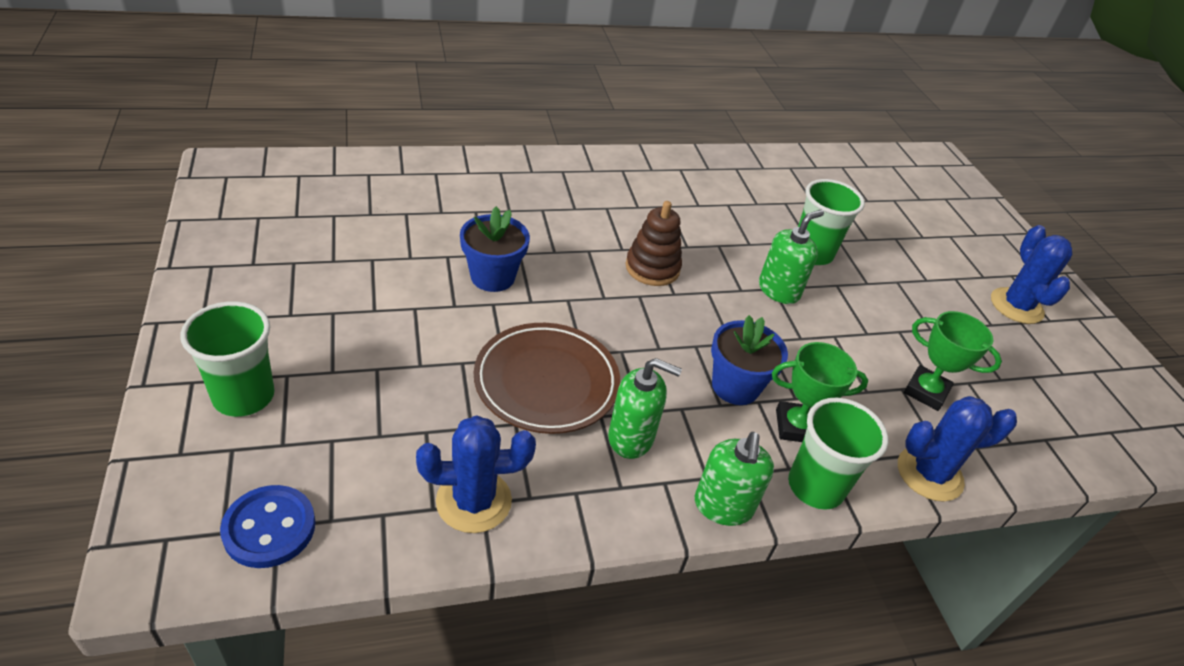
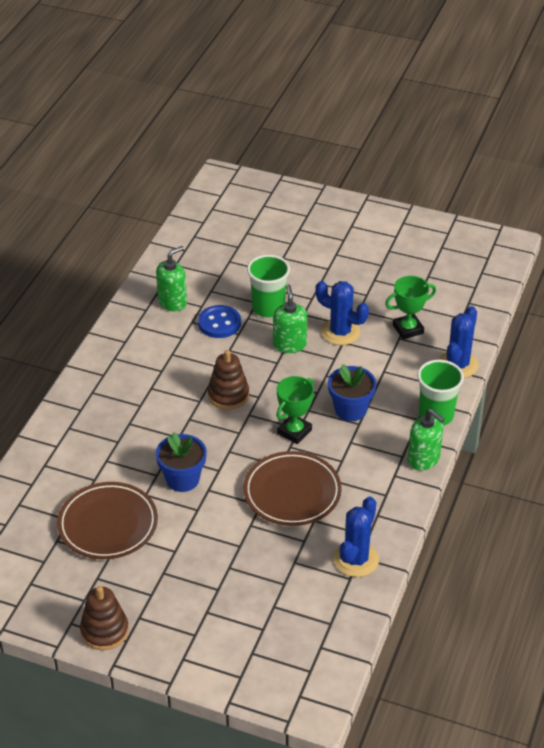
camera: 50 degrees left, 0 degrees up
green cup [180,301,275,417] -> none
blue button [220,485,315,568] -> blue button moved to [198,305,241,338]
green soap dispenser [608,358,682,459] -> green soap dispenser moved to [156,246,187,311]
green trophy [772,342,868,442] -> green trophy moved to [276,376,314,444]
blue cactus [991,225,1072,324] -> blue cactus moved to [316,281,369,345]
none -> brown plate [57,482,158,559]
none -> brown stacking toy [80,586,129,650]

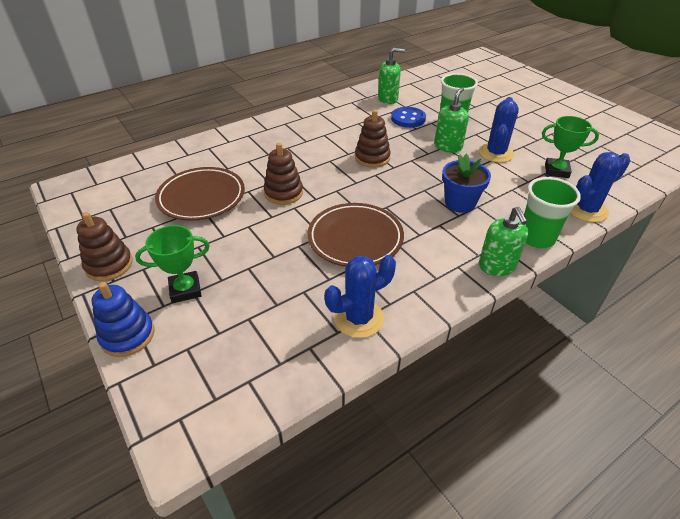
camera: 35 degrees right, 0 degrees up
blue flower pot [156,432,207,492] -> brown stacking toy [264,143,303,205]
green trophy [276,376,314,444] -> green trophy moved to [135,225,210,303]
blue cactus [316,281,369,345] -> blue cactus turned 45 degrees clockwise [479,97,519,163]
none -> blue stacking toy [91,282,154,357]

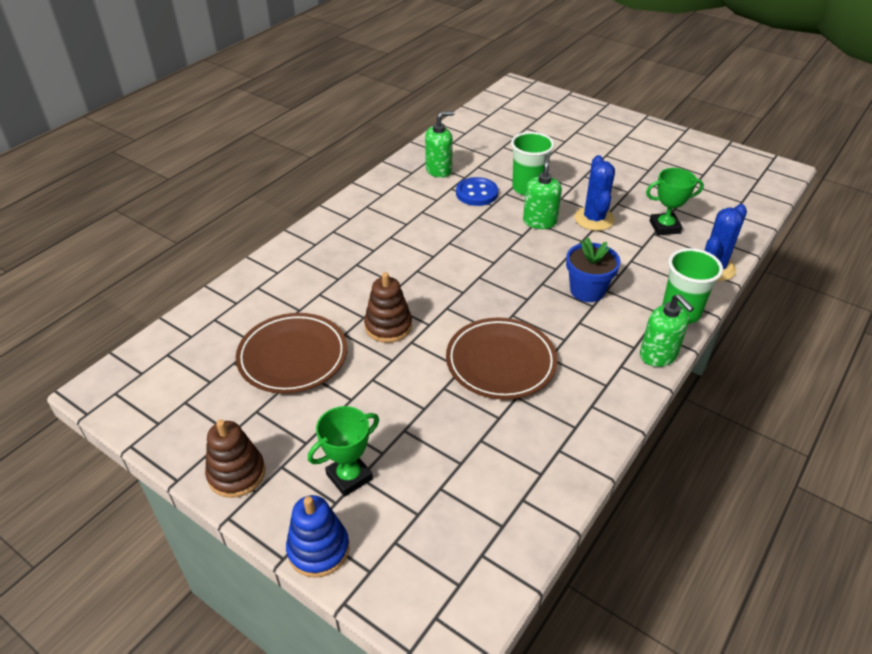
camera: 20 degrees left, 0 degrees up
blue cactus [324,255,396,338] -> none
brown stacking toy [355,110,391,168] -> none

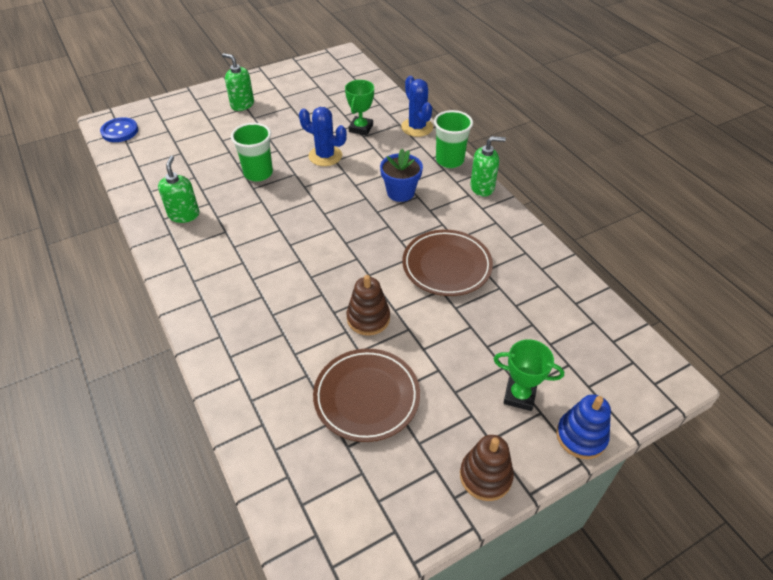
camera: 65 degrees left, 5 degrees up
green trophy [308,406,379,497] -> green trophy turned 60 degrees counterclockwise [494,339,564,411]
blue button [456,177,498,206] -> blue button moved to [100,117,138,142]
green soap dispenser [523,155,562,229] -> green soap dispenser moved to [222,53,254,111]

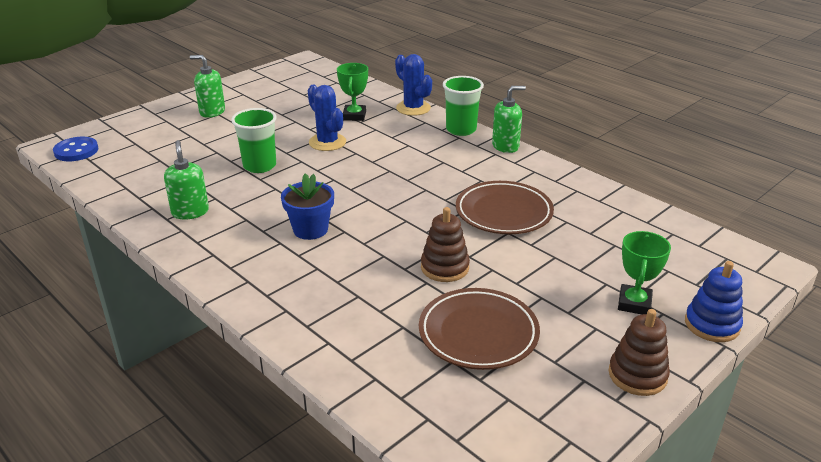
camera: 15 degrees left, 15 degrees down
blue cactus [299,107,347,166] -> blue cactus turned 45 degrees clockwise [308,85,346,151]
blue flower pot [380,149,423,202] -> blue flower pot moved to [281,173,334,240]
green trophy [494,339,564,411] -> green trophy turned 75 degrees counterclockwise [618,231,671,314]

